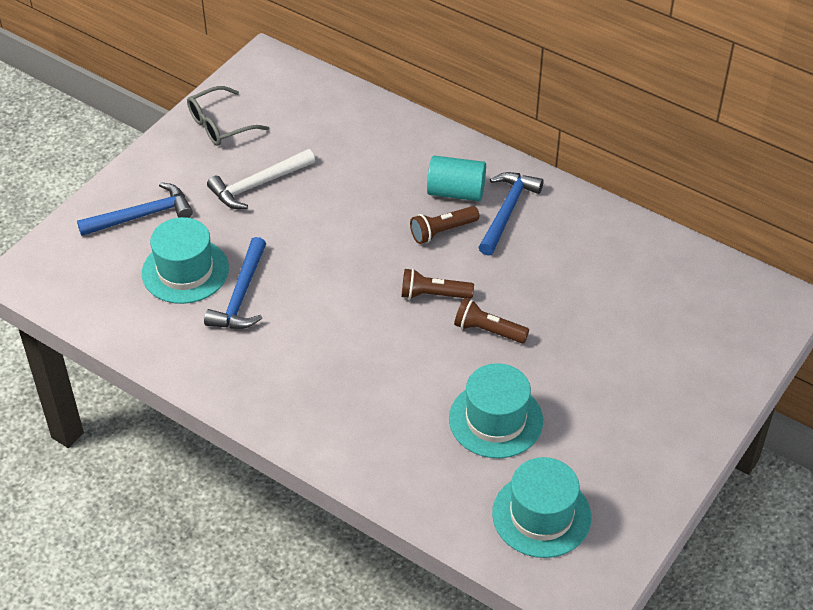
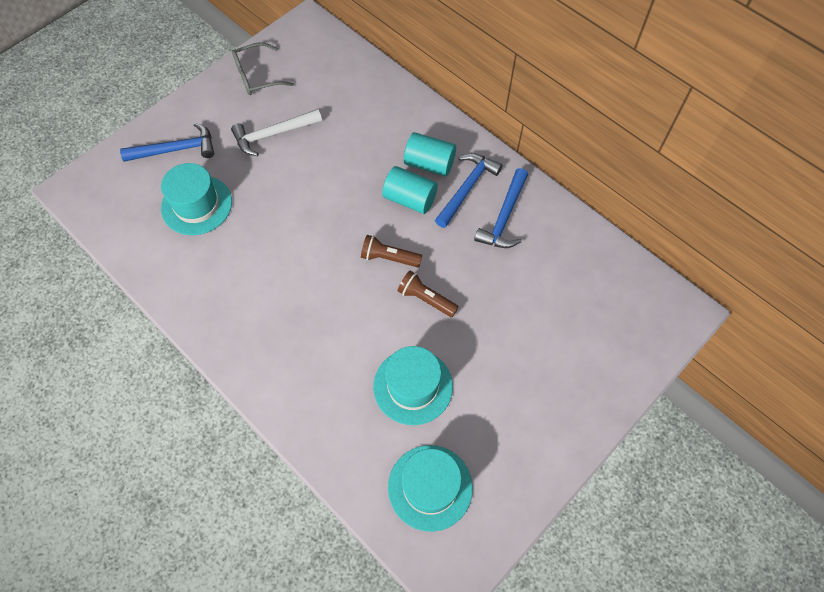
camera: 10 degrees right, 15 degrees up
blue hammer [204,237,266,329] -> blue hammer moved to [474,168,528,248]
brown flashlight [410,206,479,244] -> turquoise cylinder [382,166,438,214]

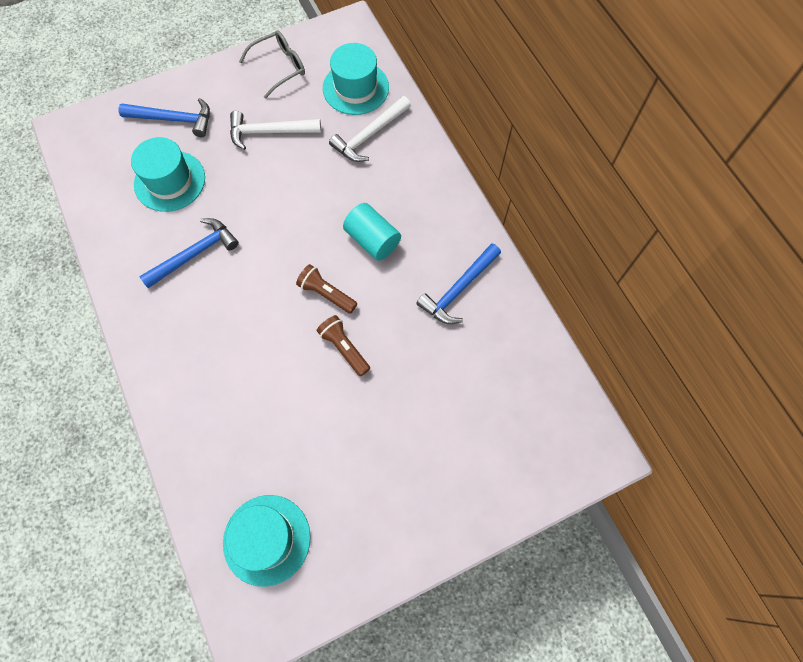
camera: 20 degrees right, 5 degrees up
grey glasses [232,42,294,95] -> grey glasses turned 150 degrees clockwise [239,31,305,99]
turquoise hat [373,346,453,425] -> turquoise hat moved to [323,43,389,115]
turquoise cylinder [404,132,456,176] -> none
blue hammer [435,153,502,228] -> blue hammer moved to [139,218,239,288]
none -> white hammer [329,96,411,162]

